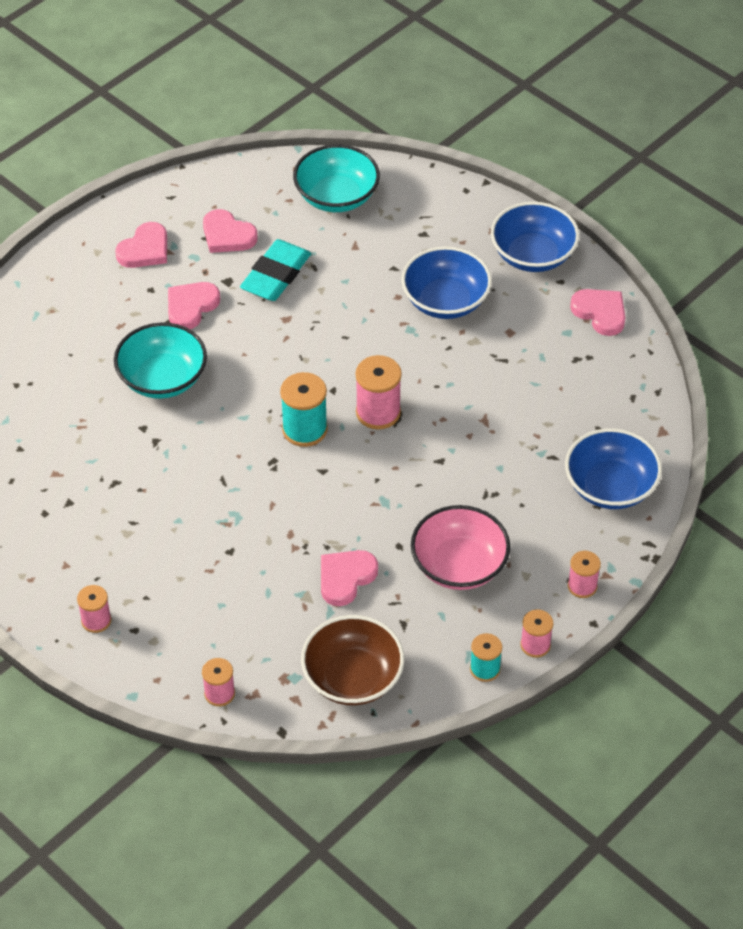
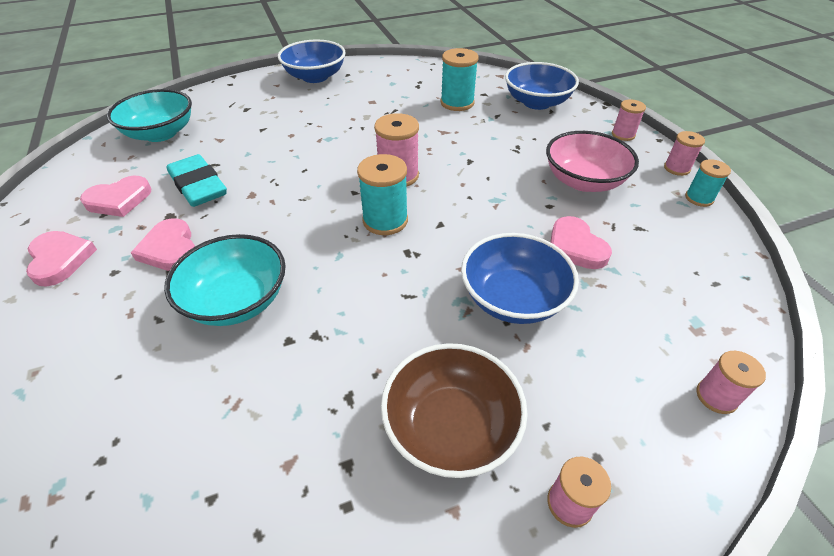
camera: 65 degrees left, 5 degrees down
brown bowl [301,615,404,705] -> brown bowl moved to [381,343,528,478]
blue bowl [401,246,492,319] -> blue bowl moved to [461,233,579,324]
pink heart [570,289,626,336] -> none
none -> turquoise spool [441,48,479,111]

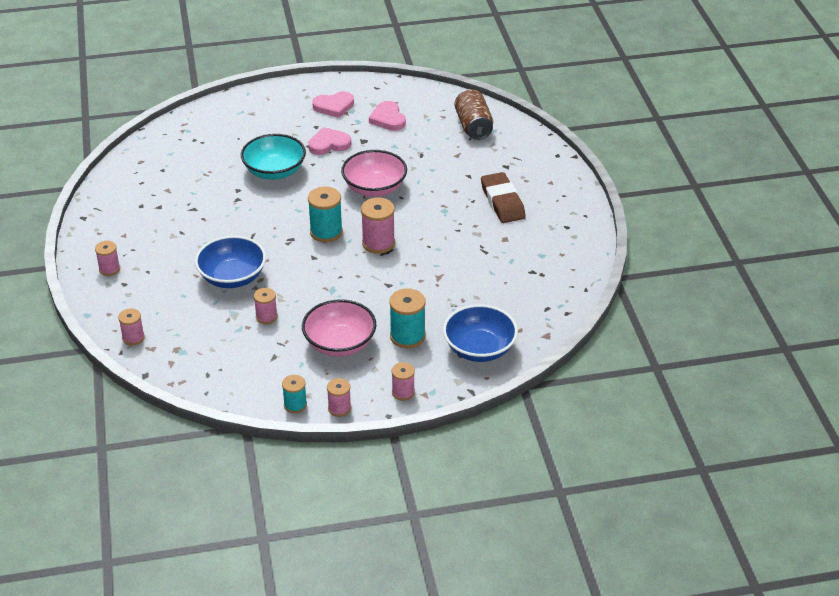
camera: 100 degrees right, 5 degrees down
turquoise bowl [107,89,192,142] -> brown can [454,89,493,140]
turquoise eraser [167,154,227,207] -> none
blue bowl [278,40,346,83] -> none
brown bowl [381,343,528,478] -> none
turquoise spool [441,48,479,111] -> turquoise spool moved to [389,288,426,348]
pink heart [550,216,612,269] -> pink spool [254,288,278,324]
none -> pink bowl [341,150,407,197]
none -> brown eraser [481,172,526,223]

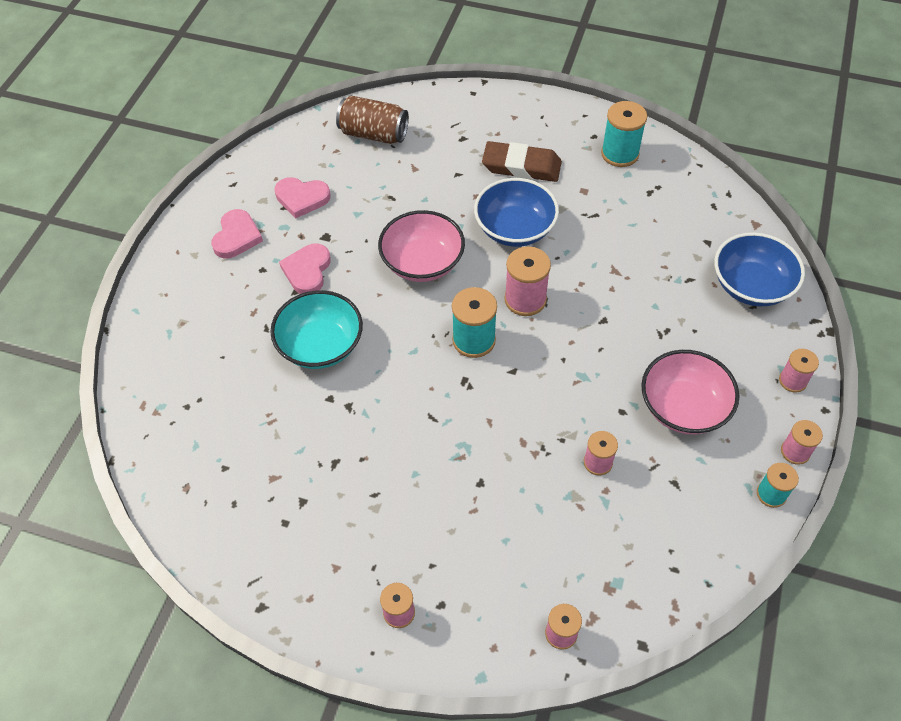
camera: 60 degrees left, 15 degrees up
blue bowl [195,236,266,288] -> blue bowl moved to [474,178,559,247]
turquoise spool [389,288,426,348] -> turquoise spool moved to [601,101,647,167]

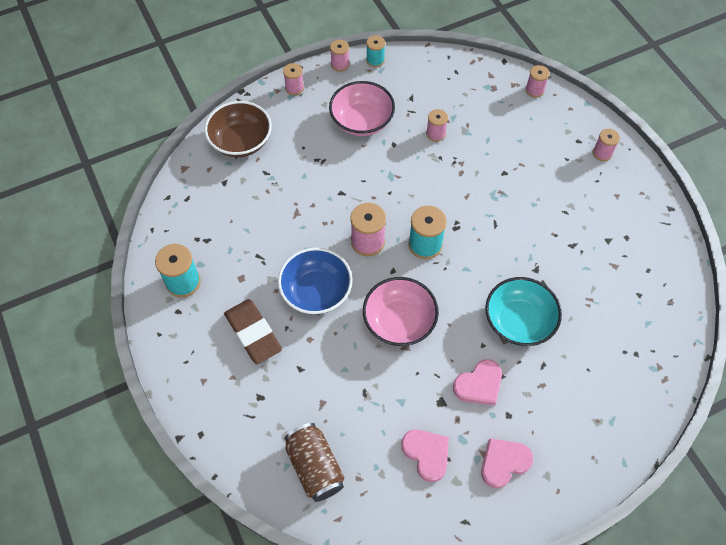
camera: 135 degrees left, 5 degrees up
blue bowl [714,232,805,307] -> brown bowl [204,101,272,157]

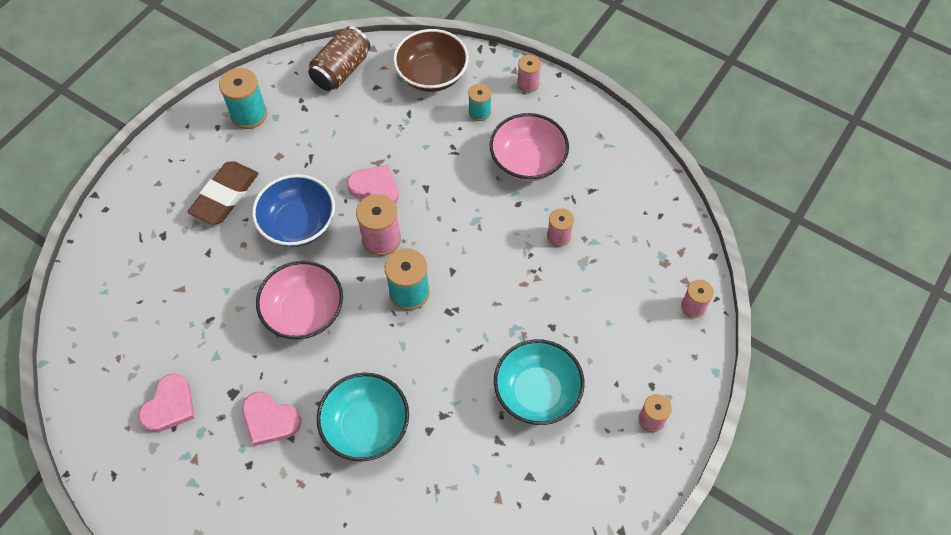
camera: 60 degrees right, 0 degrees up
brown can [284,423,344,502] -> brown can moved to [308,26,370,91]
pink spool [330,40,349,72] -> none
turquoise spool [366,35,385,67] -> turquoise spool moved to [468,84,492,121]
pink heart [481,438,533,488] -> pink heart moved to [347,165,399,204]
none -> turquoise bowl [494,339,584,425]

